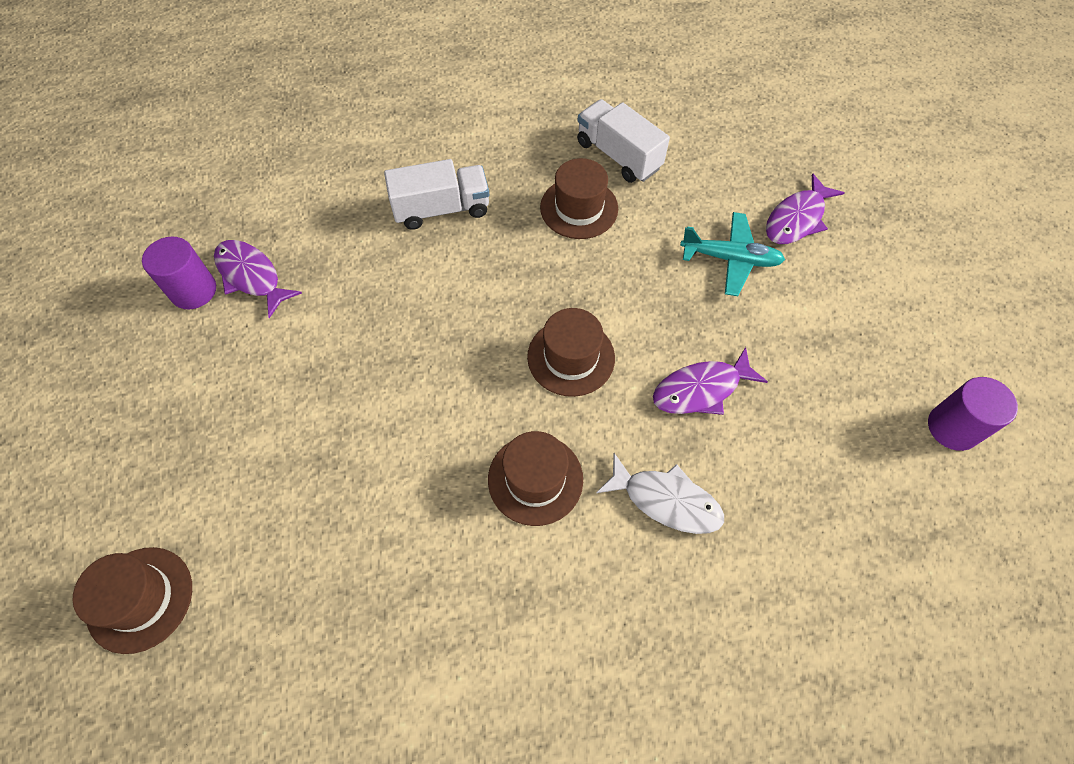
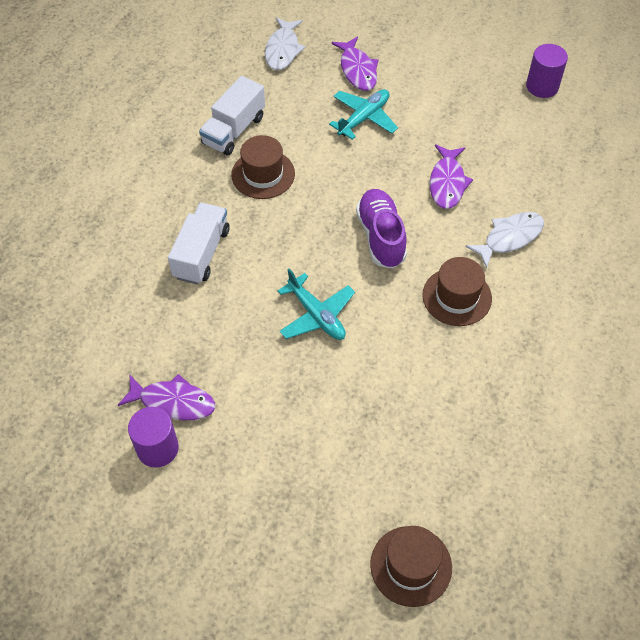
camera: 60 degrees left, 5 degrees down
purple fish [214,240,302,318] -> purple fish turned 150 degrees counterclockwise [118,374,215,420]
brown hat [527,308,615,397] -> purple shoe [356,189,407,269]
white truck [577,99,670,183] -> white truck turned 45 degrees counterclockwise [199,76,265,156]
none -> white fish [265,17,305,70]
none -> turquoise plane [277,269,355,340]

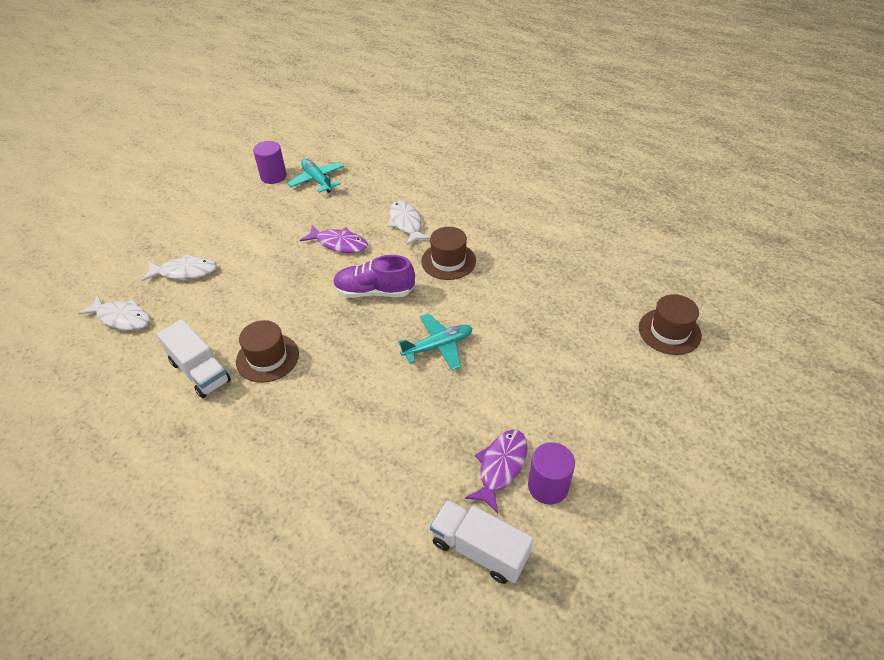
camera: 75 degrees left, 10 degrees down
white truck [168,203,229,284] -> white truck moved to [430,499,533,584]
turquoise plane [329,89,398,140] -> turquoise plane moved to [287,159,344,193]
purple fish [331,36,379,91] -> white fish [142,254,217,281]

